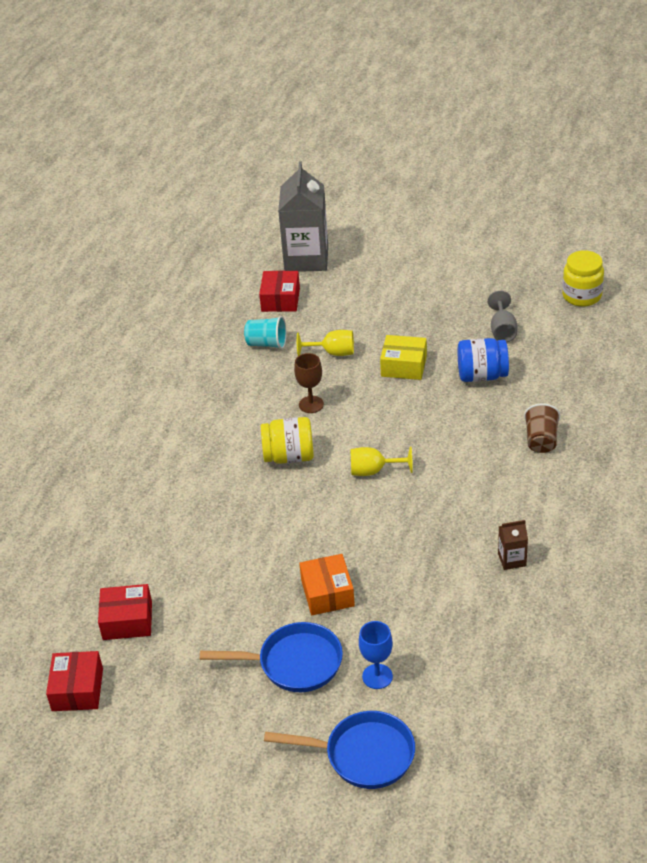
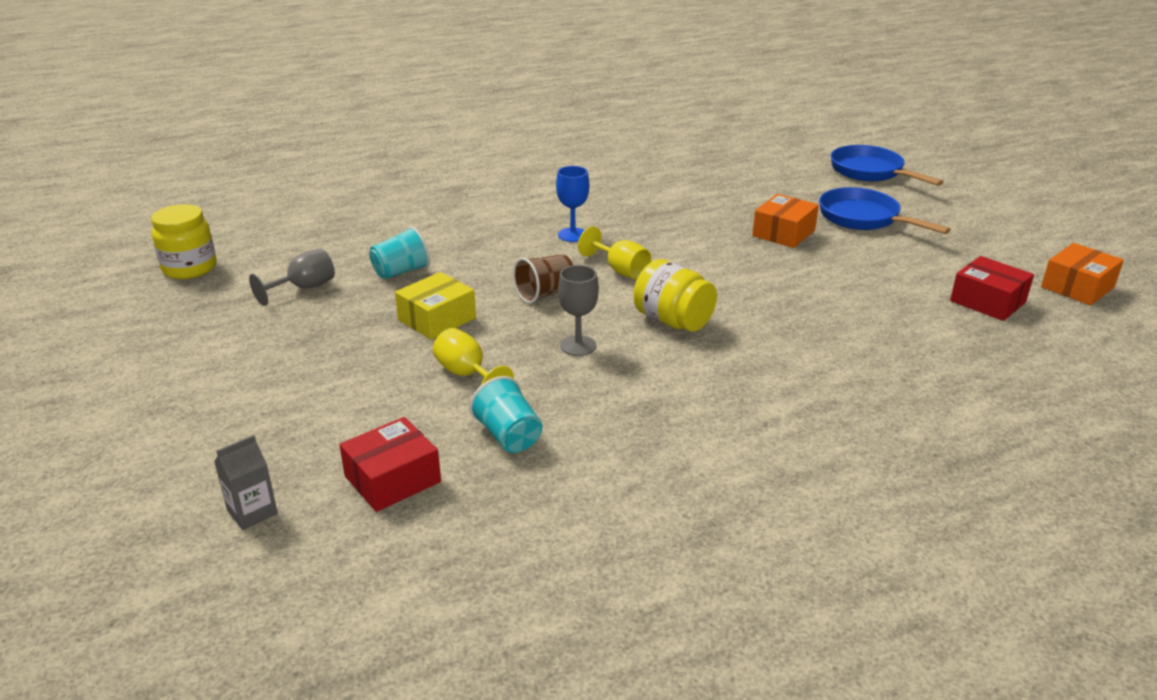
camera: 135 degrees left, 10 degrees down
red box [46,651,103,711] -> orange box [1041,243,1124,305]
grey carton [278,161,328,272] -> grey carton [214,435,278,530], size x0.43
brown goblet [294,353,324,413] -> grey goblet [558,265,599,356]
blue goblet [359,621,393,689] -> blue goblet moved to [556,166,589,242]
yellow box [380,335,427,380] -> yellow box turned 75 degrees clockwise [395,272,476,340]
blue jar [458,338,509,382] -> turquoise cup [369,226,430,279]
brown carton [498,520,528,570] -> none
brown cup [524,403,560,453] -> brown cup moved to [513,254,573,303]

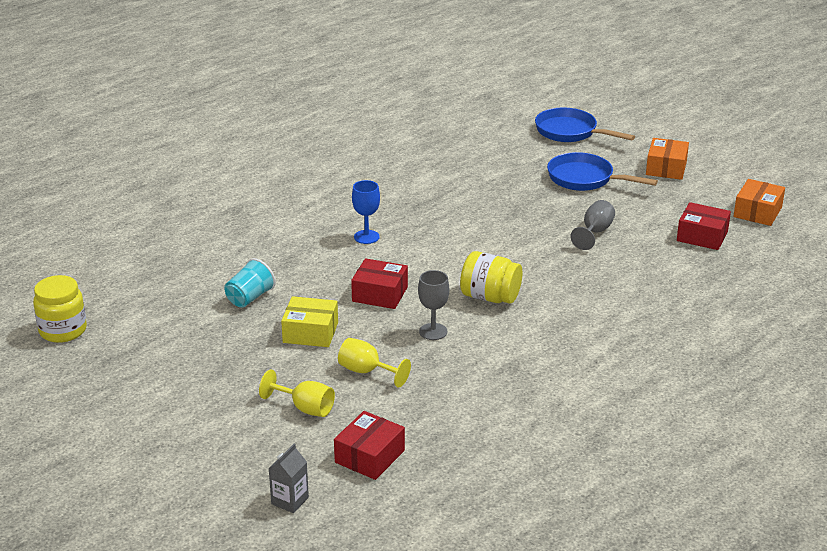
camera: 20 degrees left, 0 degrees up
grey goblet [249,248,335,306] -> grey goblet moved to [570,200,615,250]
yellow box [395,272,476,340] -> yellow box turned 75 degrees clockwise [281,296,338,347]
turquoise cup [469,376,542,453] -> none
brown cup [513,254,573,303] -> red box [351,258,408,309]
yellow goblet [578,226,652,279] -> yellow goblet moved to [259,369,335,417]
orange box [752,194,819,248] -> orange box moved to [646,138,689,180]

